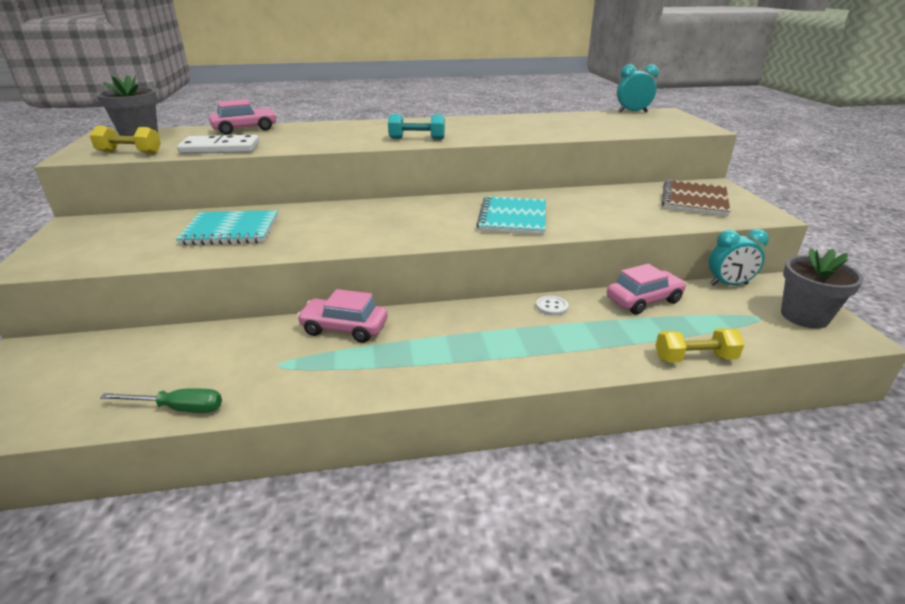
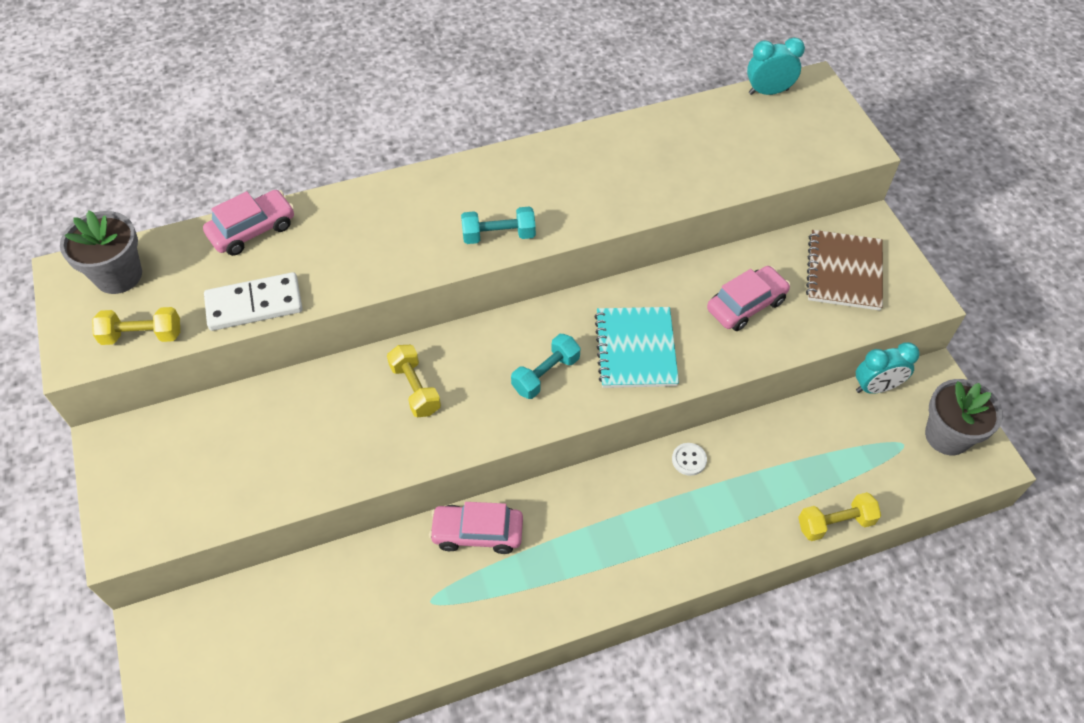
camera: 10 degrees left, 25 degrees up
green screwdriver [100,388,222,413] -> none
turquoise notebook [176,210,278,246] -> none
pink car [607,264,686,315] -> pink car moved to [707,266,791,331]
none -> yellow dumbbell [387,345,441,417]
none -> turquoise dumbbell [511,334,580,399]

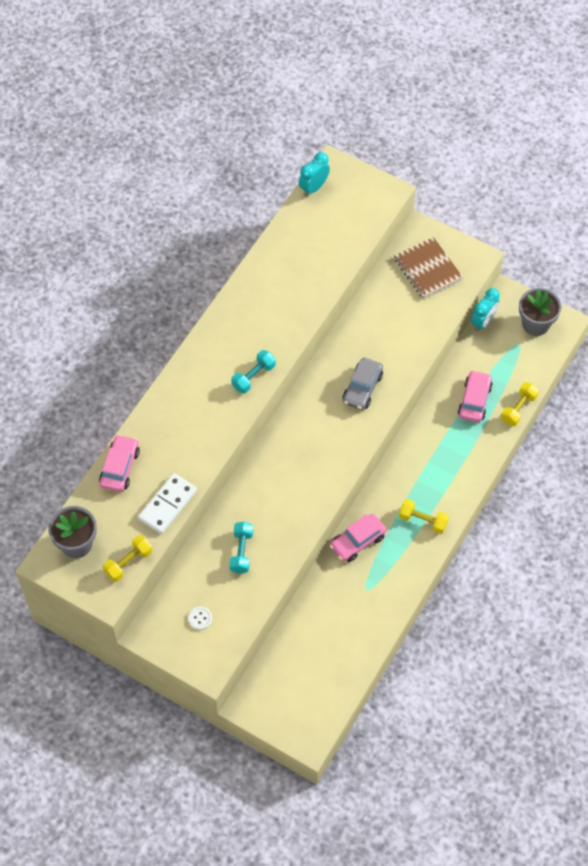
camera: 40 degrees left, 5 degrees up
yellow dumbbell [387,345,441,417] -> yellow dumbbell moved to [399,499,449,534]
turquoise dumbbell [511,334,580,399] -> turquoise dumbbell moved to [230,522,253,574]
turquoise notebook [594,307,679,388] -> grey car [342,358,383,410]
white button [672,443,707,476] -> white button moved to [188,606,212,630]
pink car [707,266,791,331] -> pink car moved to [458,370,493,422]

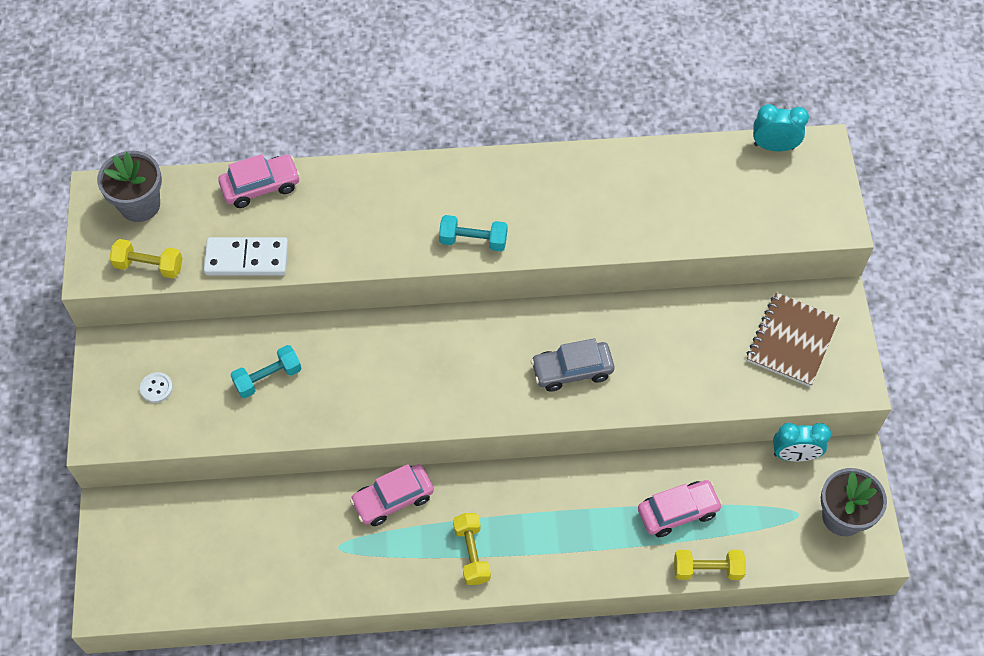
camera: 55 degrees right, 0 degrees up
pink car [330,514,387,562] -> pink car turned 45 degrees counterclockwise [350,464,434,526]

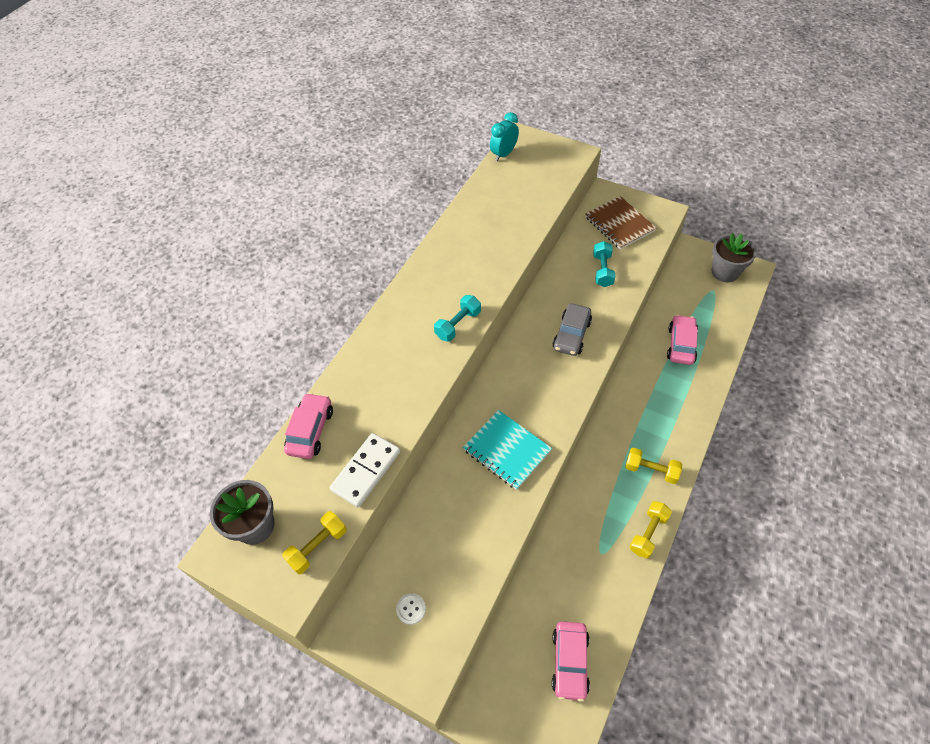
camera: 55 degrees left, 5 degrees down
turquoise dumbbell [231,345,301,398] -> turquoise dumbbell moved to [593,241,615,287]
pink car [350,464,434,526] -> pink car moved to [552,621,590,702]
yellow dumbbell [674,550,746,580] -> yellow dumbbell moved to [630,501,672,559]
turquoise clock [773,423,831,461] -> none
none -> turquoise notebook [463,410,552,490]

